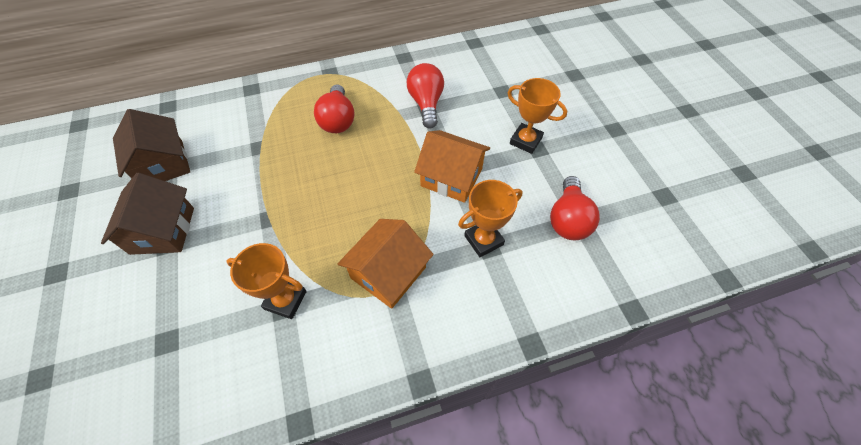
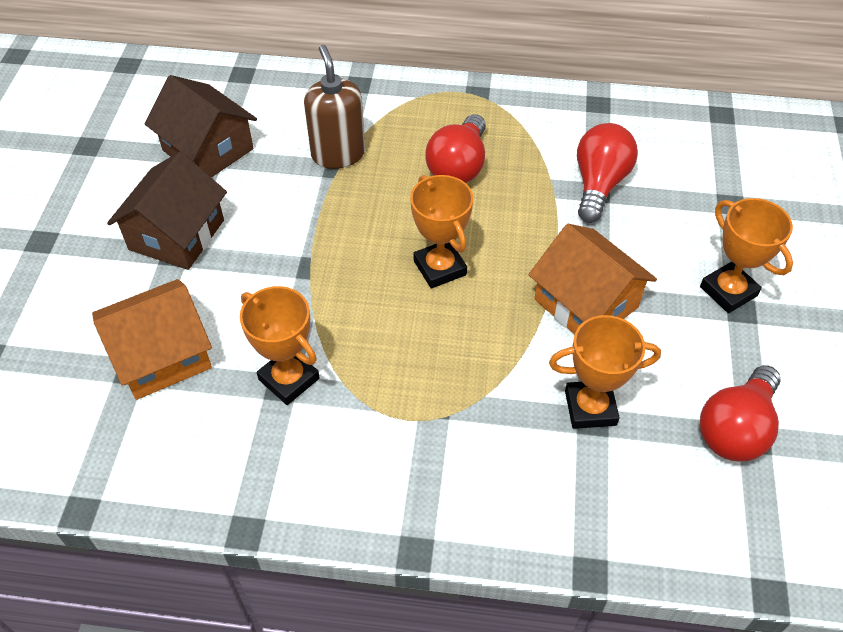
camera: 25 degrees right, 5 degrees down
brown house [113,109,190,181] -> brown house turned 45 degrees counterclockwise [145,75,257,177]
orange house [338,219,434,309] -> orange house moved to [92,279,212,400]
none -> brown soap dispenser [304,45,365,169]
none -> orange trophy [410,175,474,289]

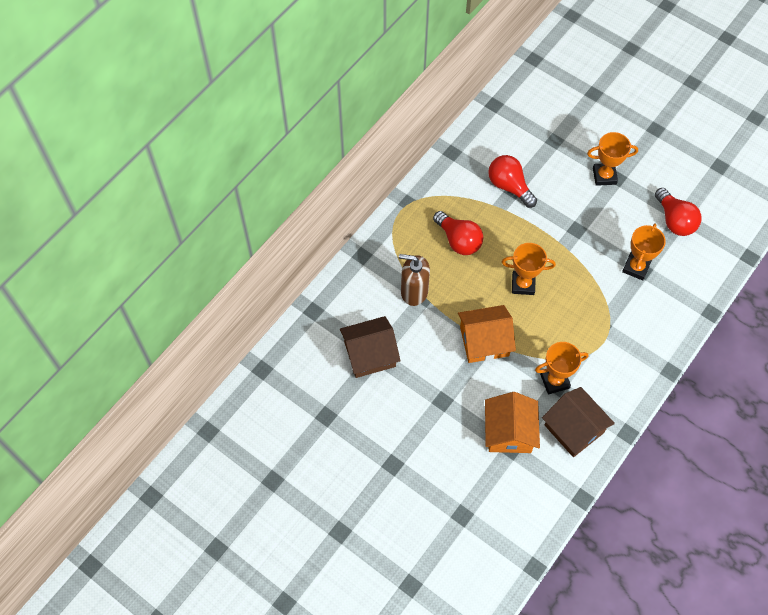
camera: 60 degrees left, 10 degrees up
brown house [107,152,227,270] -> brown house moved to [542,387,615,457]
orange house [528,224,657,334] -> orange house moved to [458,305,516,363]

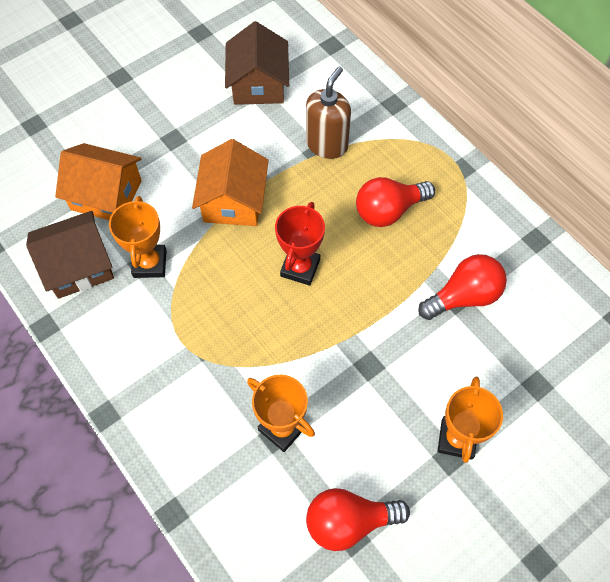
camera: 105 degrees right, 0 degrees up
orange trophy [502,243,556,295] -> red trophy [275,202,325,286]

